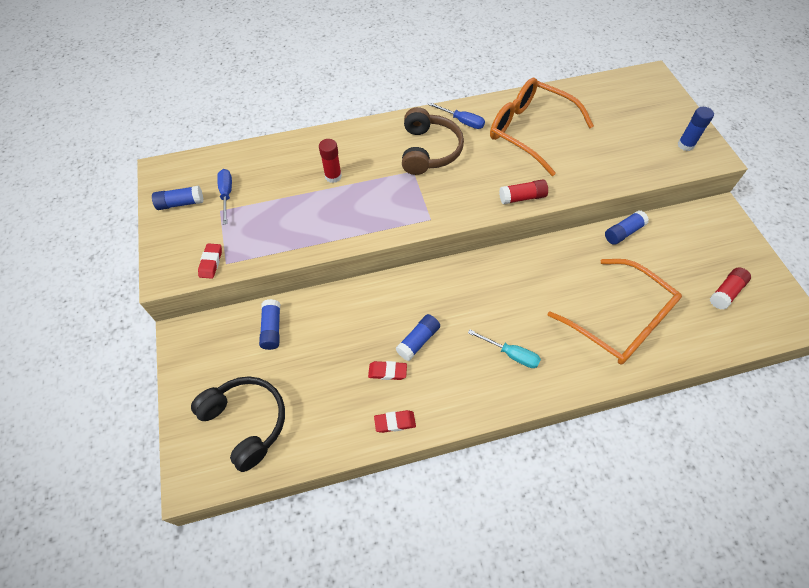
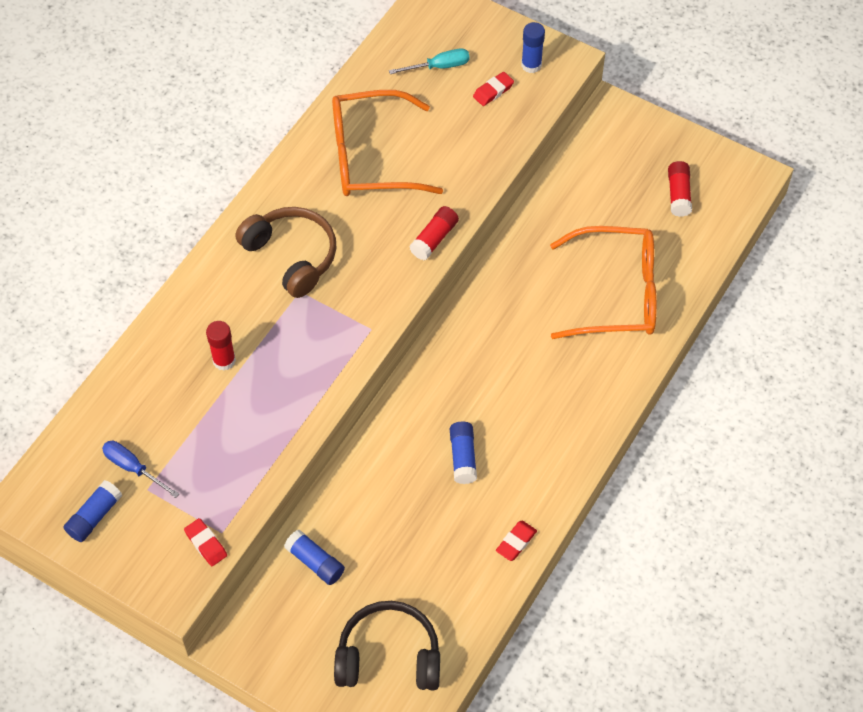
camera: 45 degrees left, 0 degrees up
red eraser [368,361,407,380] -> red eraser moved to [473,72,514,106]
blue screwdriver [427,102,485,129] -> none
turquoise screwdriver [468,330,541,368] -> turquoise screwdriver moved to [389,48,470,74]
blue glue stick [605,210,649,245] -> none

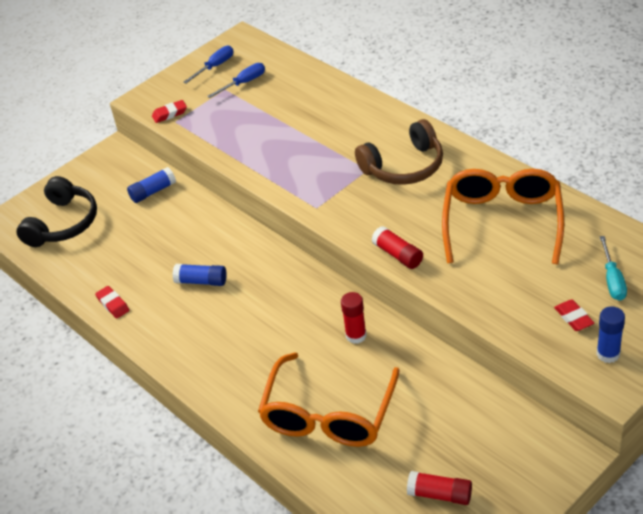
camera: 110 degrees right, 15 degrees down
blue glue stick [64,480,123,542] -> blue screwdriver [183,46,233,84]
red glue stick [206,321,236,371] -> red glue stick moved to [341,292,366,344]

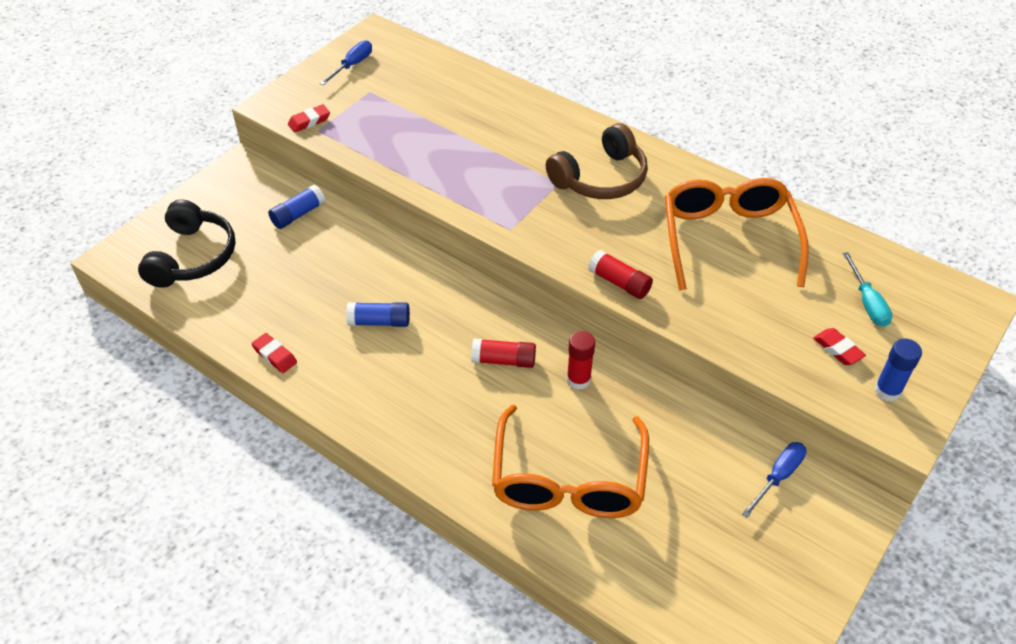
camera: 15 degrees left, 5 degrees up
blue screwdriver [207,63,265,98] -> blue screwdriver moved to [742,442,806,518]
red glue stick [407,471,472,505] -> red glue stick moved to [471,339,536,368]

